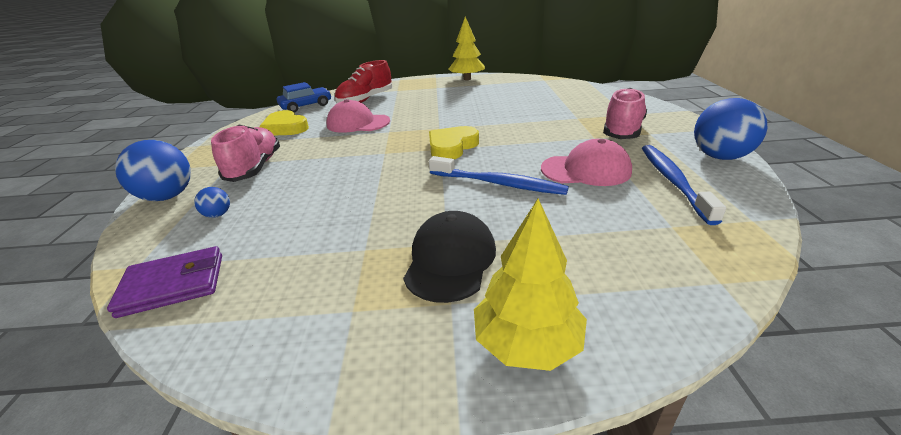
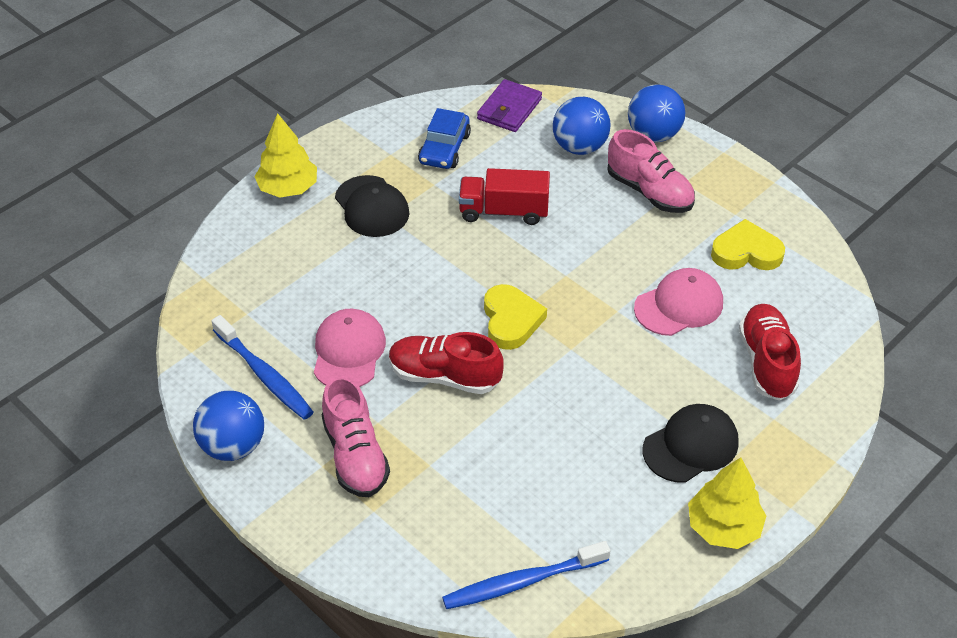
camera: 135 degrees right, 15 degrees up
blue ball [194,187,230,218] -> blue ball [553,97,611,155], size x2.12
blue car [277,82,331,113] -> blue car moved to [418,108,471,169]
blue toothbrush [429,156,569,195] -> blue toothbrush moved to [442,541,610,609]
pink cap [541,139,632,186] -> pink cap turned 135 degrees clockwise [314,309,386,387]
none -> red shoe [389,332,504,394]
none -> red truck [459,168,550,225]
none -> black cap [643,404,739,483]

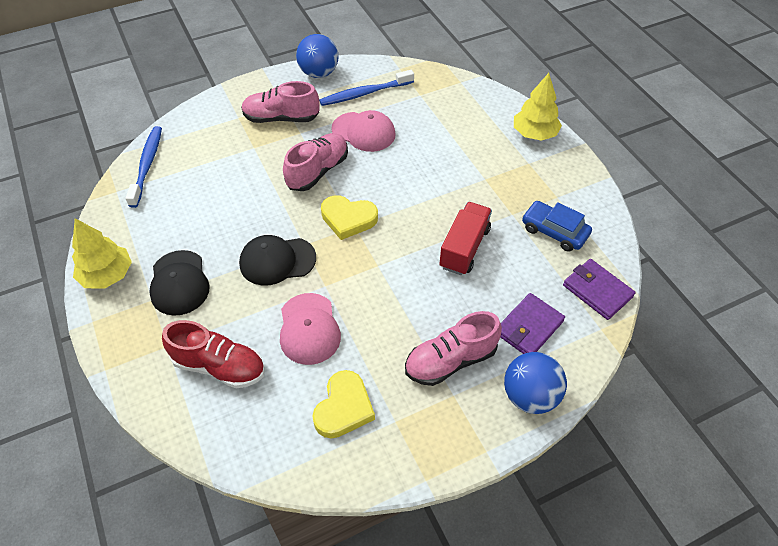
camera: 110 degrees right, 5 degrees up
black cap [335,175,409,237] -> black cap moved to [239,235,316,286]
red shoe [389,332,504,394] -> pink shoe [283,133,348,191]
blue ball [553,97,611,155] -> purple wallet [500,293,565,354]

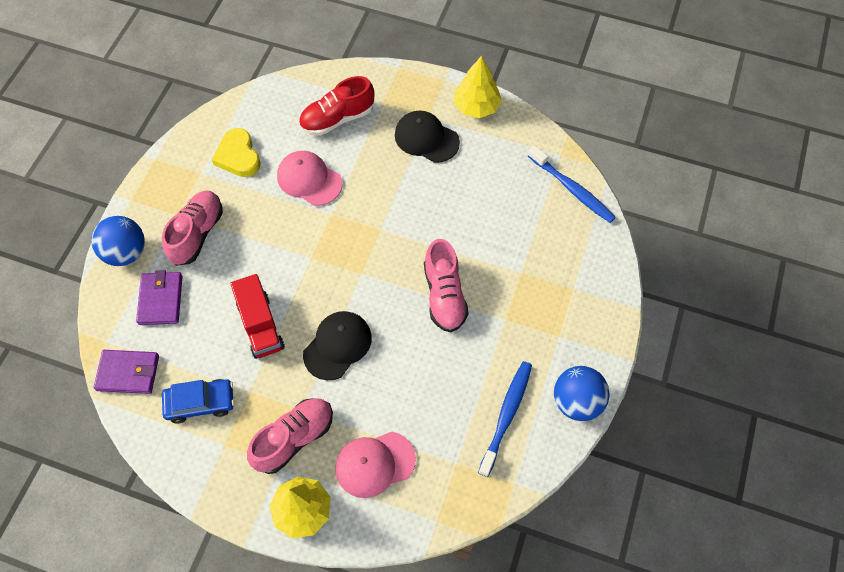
camera: 135 degrees right, 10 degrees up
black cap [239,235,316,286] -> black cap moved to [303,311,372,380]
pink shoe [241,81,320,123] -> pink shoe moved to [247,398,333,474]
yellow heart [321,195,378,240] -> none
pink cap [331,110,396,152] -> pink cap moved to [335,432,416,498]

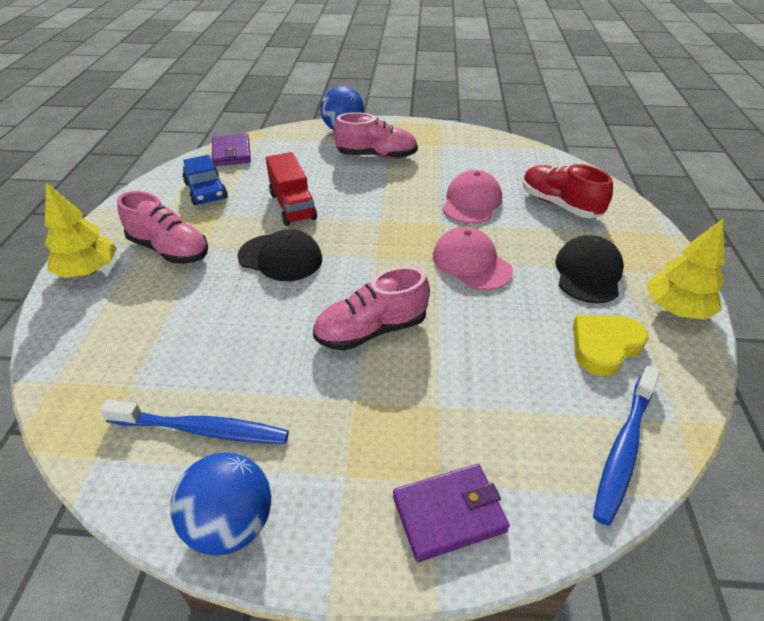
camera: 75 degrees right, 20 degrees down
purple wallet [136,270,183,325] -> purple wallet moved to [393,464,510,562]
yellow heart [211,128,261,177] -> yellow heart moved to [573,315,648,376]
red truck [230,274,285,359] -> red truck turned 75 degrees counterclockwise [266,152,317,226]
pink cap [335,432,416,498] -> pink cap moved to [433,227,513,290]

